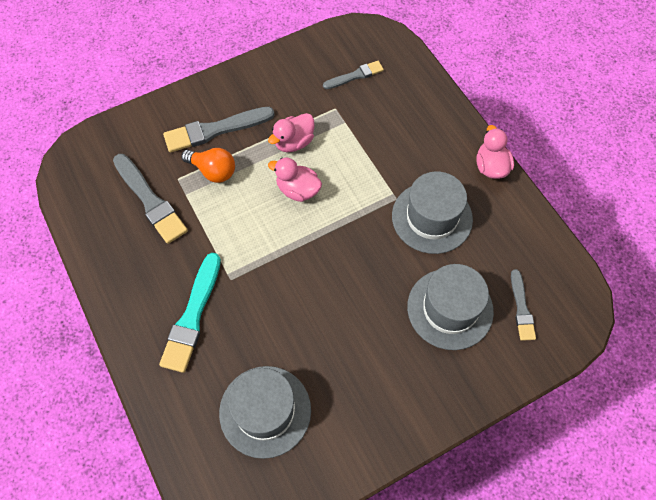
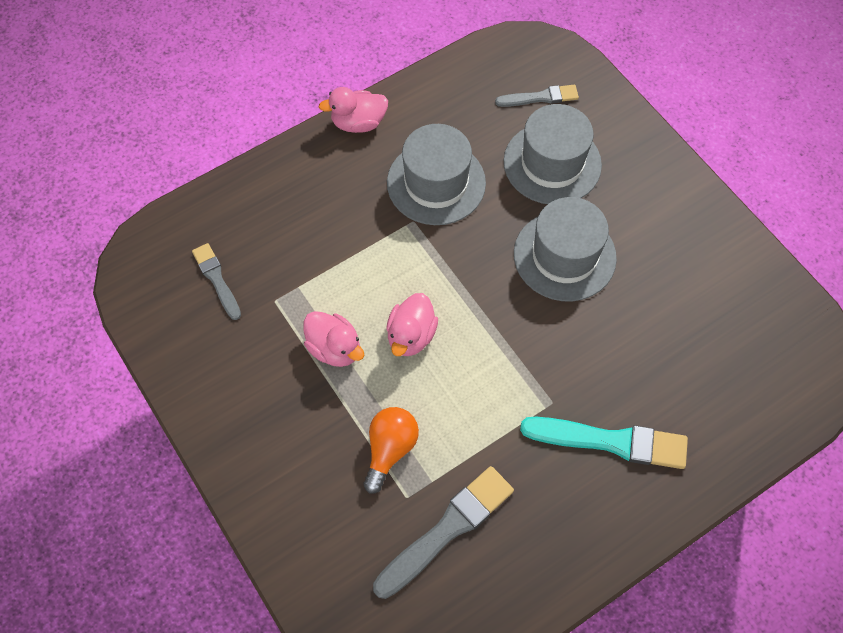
camera: 95 degrees left, 0 degrees up
grey brush [163,107,275,152] -> none
grey hat [219,366,311,459] -> grey hat moved to [514,197,617,301]

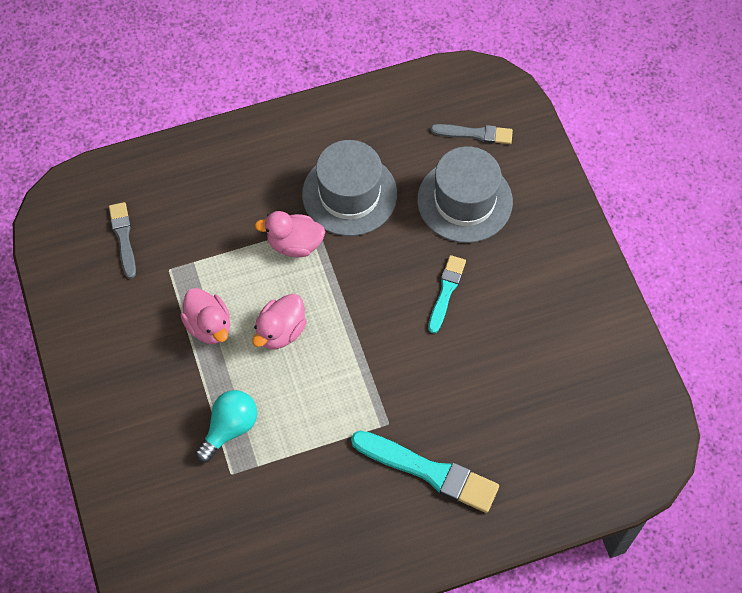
camera: 15 degrees right, 0 degrees up
pink duck [319,87,388,133] -> pink duck moved to [255,211,325,257]
orange light bulb [363,407,419,494] -> turquoise light bulb [195,390,257,463]
grey brush [373,466,514,599] -> none
grey hat [514,197,617,301] -> turquoise brush [428,255,466,333]

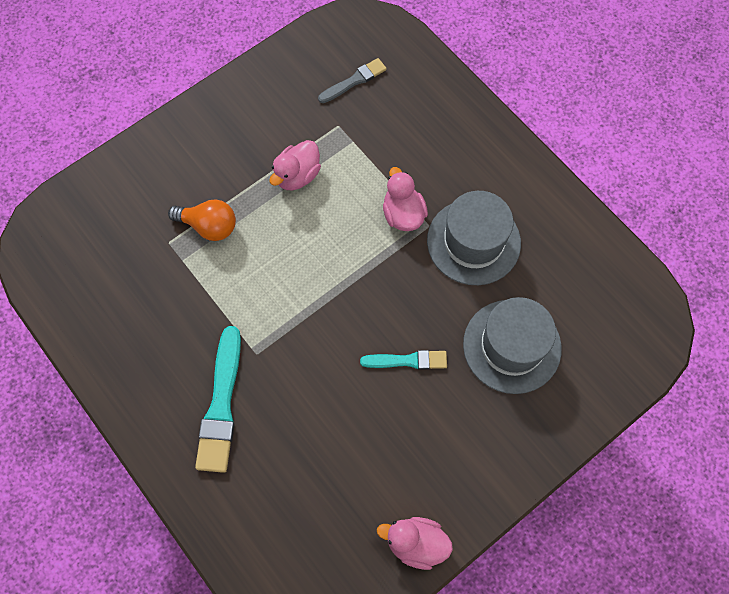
camera: 70 degrees right, 5 degrees up
turquoise light bulb [195,390,257,463] -> orange light bulb [168,200,236,241]
pink duck [252,294,307,349] -> pink duck moved to [377,517,453,570]
grey brush [431,124,513,144] -> none

